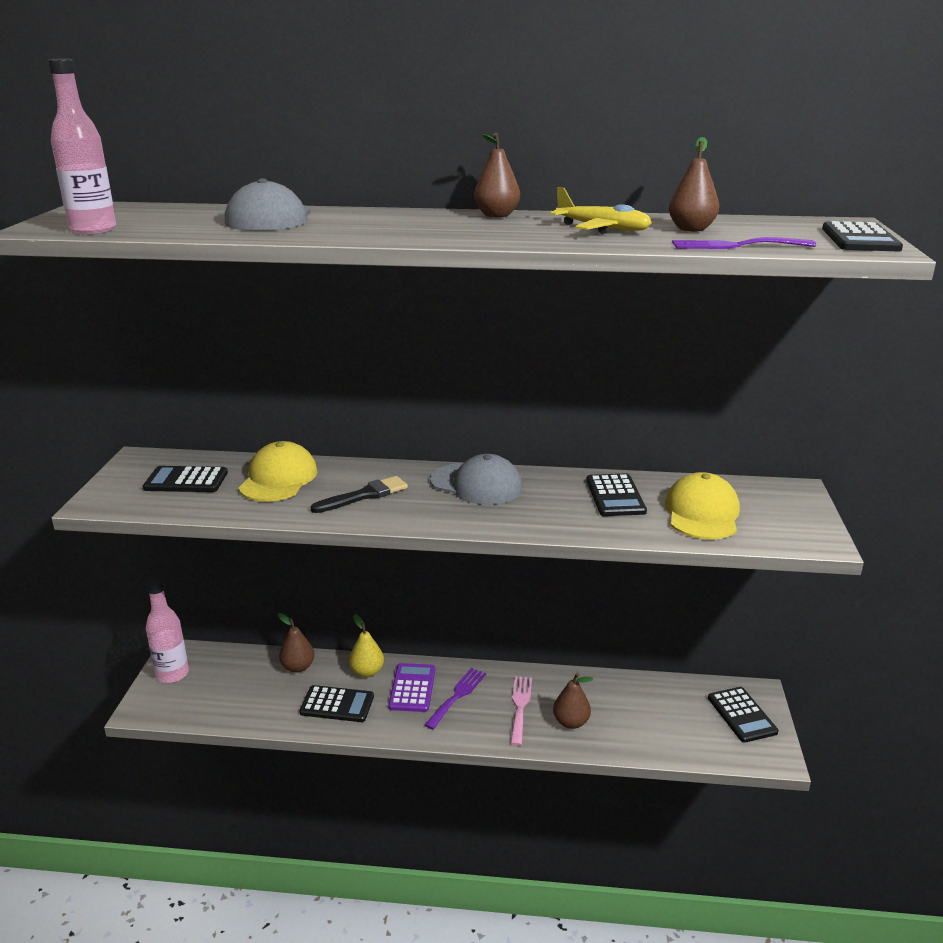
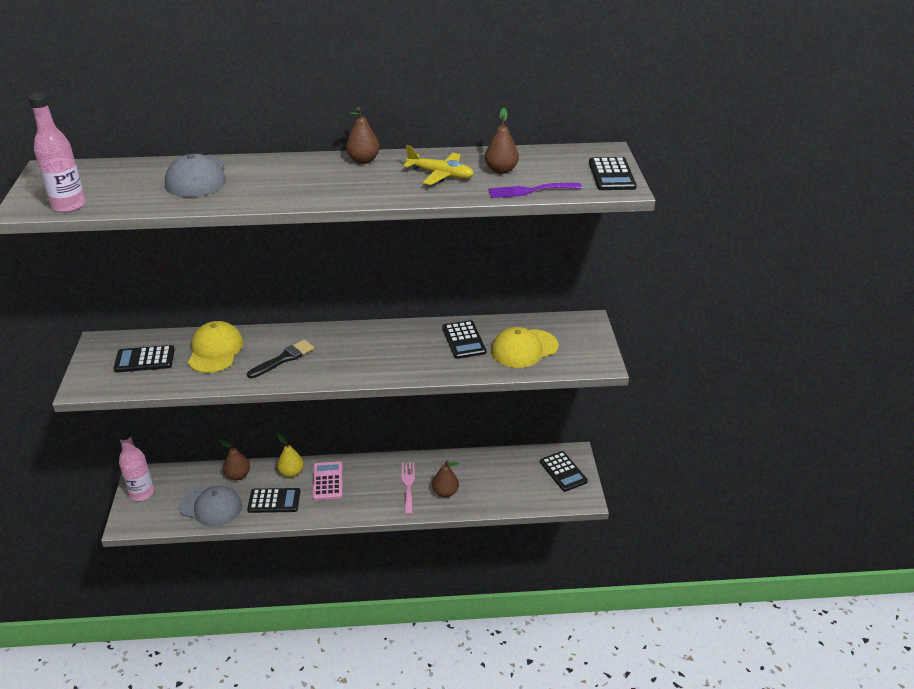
camera: 10 degrees left, 10 degrees up
purple calculator [388,663,435,712] -> pink calculator [313,462,343,500]
purple fork [425,668,486,729] -> none
grey cap [430,454,522,505] -> grey cap moved to [179,486,242,527]
yellow cap [665,472,740,540] -> yellow cap turned 120 degrees counterclockwise [491,327,559,368]

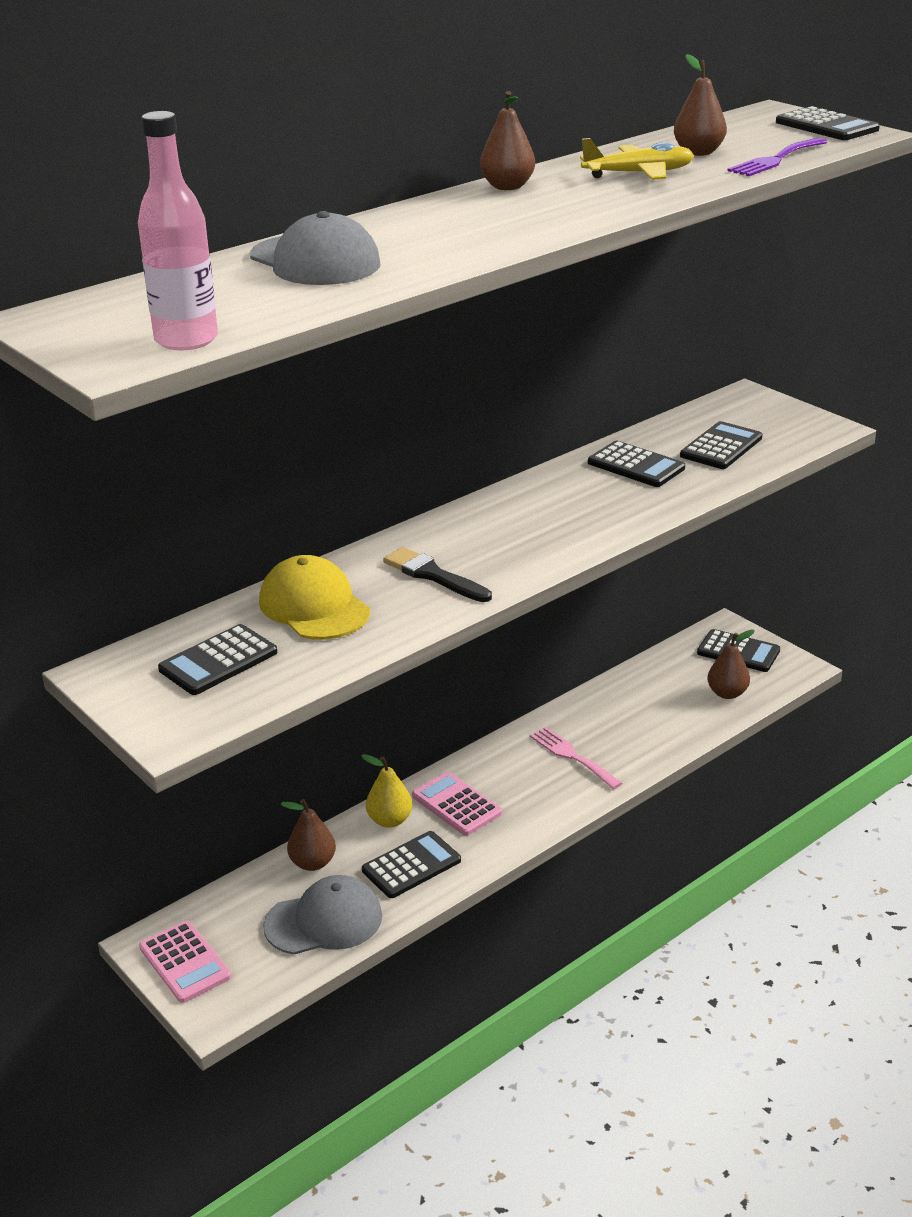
camera: 35 degrees left, 5 degrees down
pink bottle [117,427,154,501] -> pink calculator [139,920,231,1003]
black brush [247,340,314,378] -> black brush turned 60 degrees counterclockwise [383,547,492,602]
brown pear [432,460,459,497] -> brown pear moved to [707,629,755,699]
yellow cap [491,327,559,368] -> black calculator [680,421,762,469]

